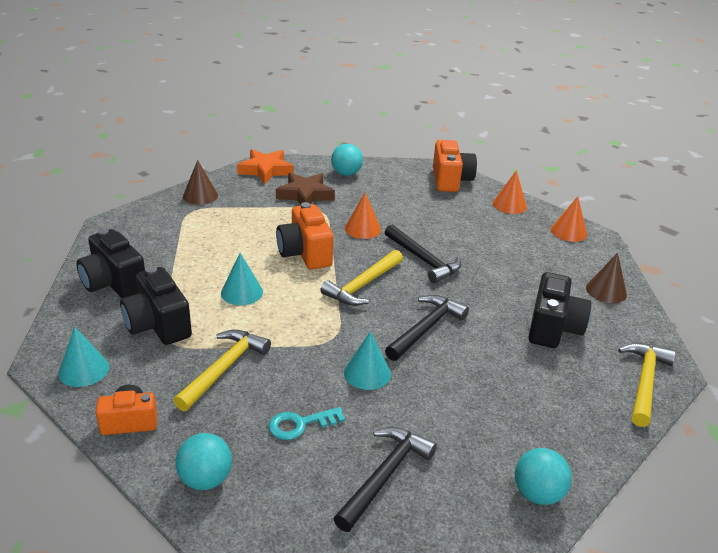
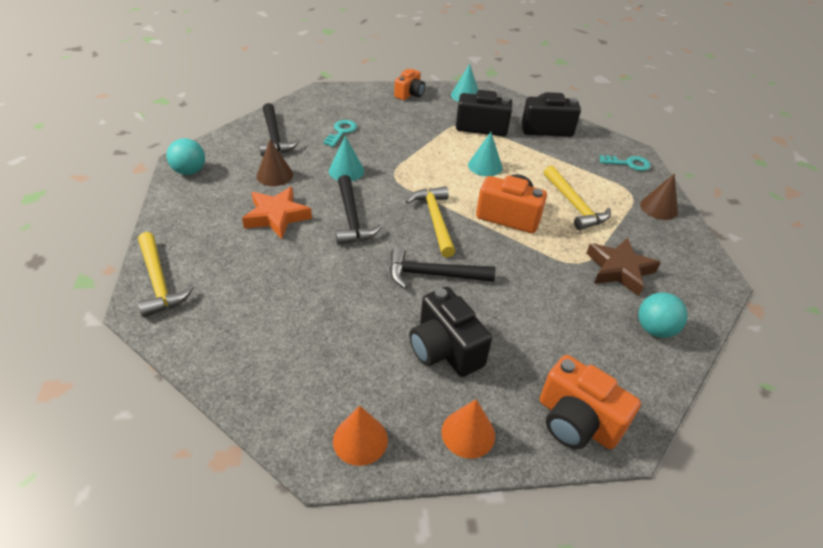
camera: 130 degrees right, 10 degrees up
yellow hammer [173,330,271,411] -> yellow hammer moved to [544,166,611,230]
turquoise ball [175,433,232,490] -> none
orange star [237,149,293,184] -> orange star moved to [242,187,312,239]
orange cone [345,193,381,239] -> none
black camera [529,272,591,348] -> black camera moved to [409,287,492,377]
brown cone [586,253,627,303] -> brown cone moved to [256,140,293,186]
none -> turquoise key [600,155,651,171]

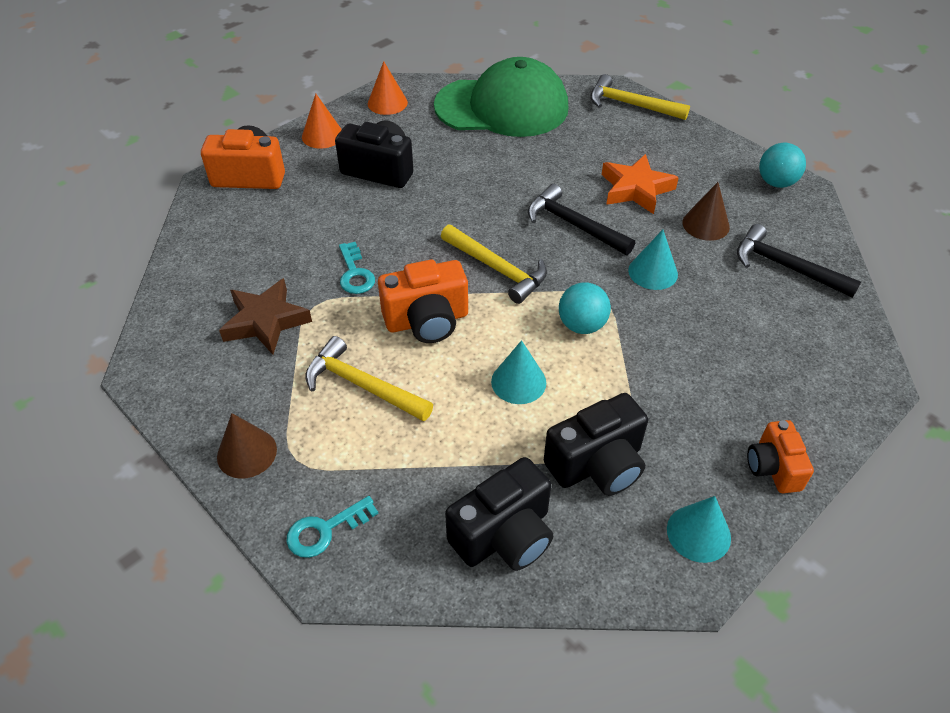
camera: 145 degrees right, 5 degrees up
turquoise key [323,120,357,147] -> turquoise key moved to [339,242,375,294]
black hammer [390,247,495,289] -> none
turquoise ball [638,292,688,338] -> turquoise ball moved to [559,282,611,334]
none -> green cap [434,57,568,137]

